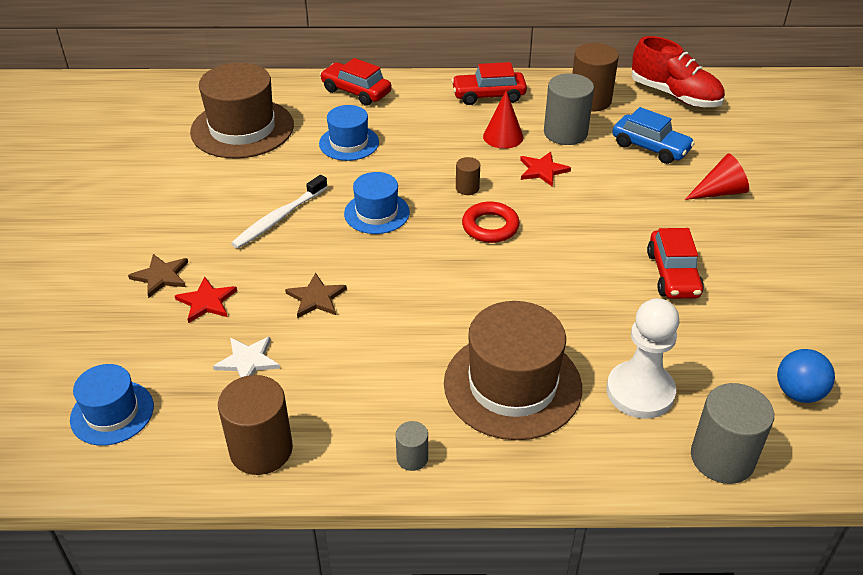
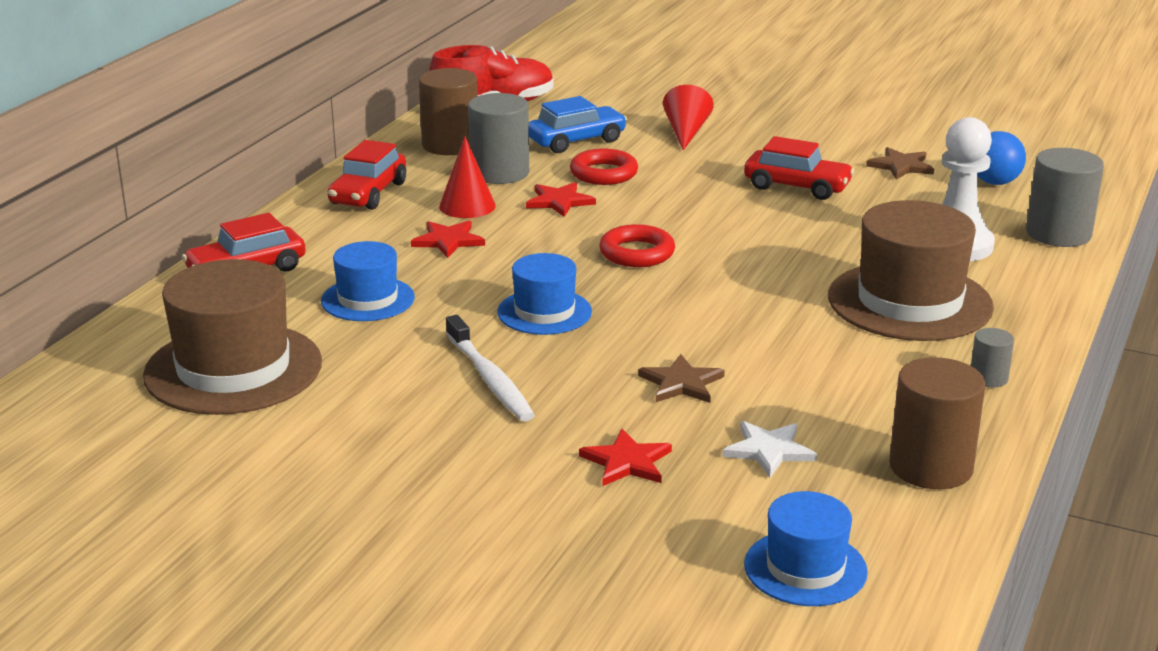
camera: 65 degrees left, 15 degrees down
brown star [128,254,188,298] -> brown star moved to [866,147,934,180]
brown cylinder [456,157,480,195] -> none
none -> red star [411,221,485,258]
none -> red ring [570,148,638,185]

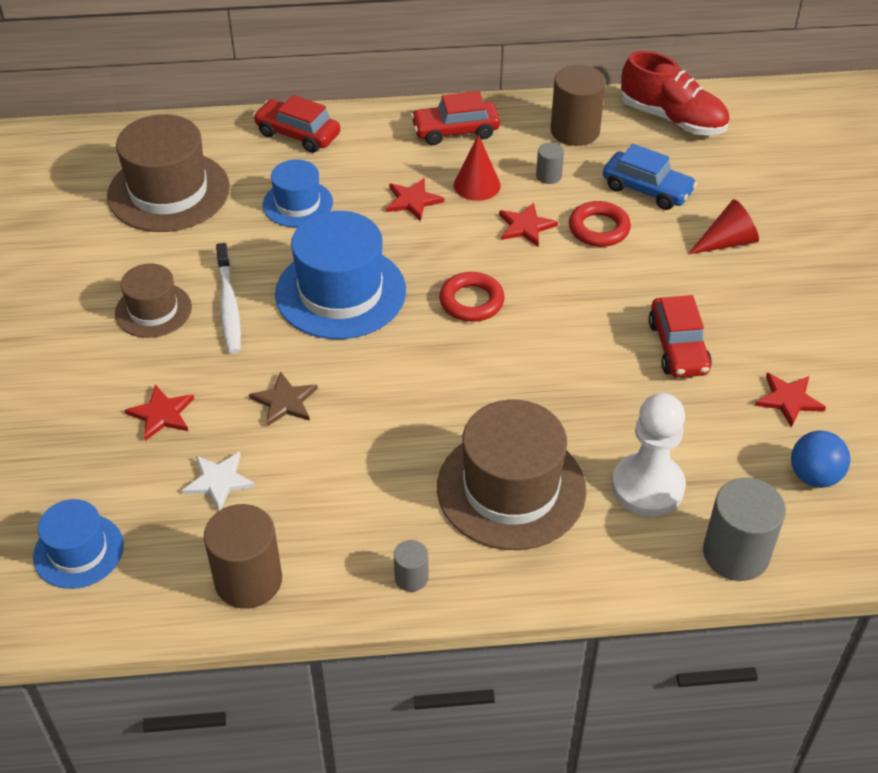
camera: 60 degrees right, 20 degrees up
white toothbrush [446,315,535,422] -> white toothbrush turned 45 degrees counterclockwise [216,243,241,354]
grey cylinder [468,93,529,184] -> grey cylinder [536,143,564,184], size x0.50
blue hat [497,253,592,335] -> blue hat [275,211,406,339], size x1.74
brown star [866,147,934,180] -> red star [755,373,826,428]
none -> brown hat [115,264,192,338]

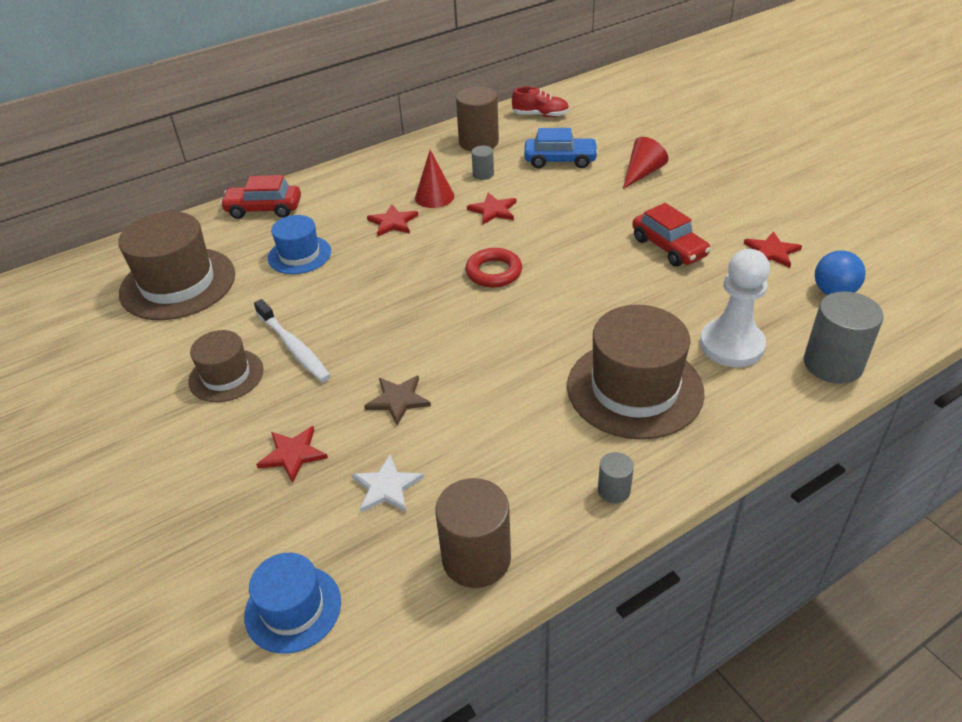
camera: 25 degrees left, 5 degrees down
blue hat [275,211,406,339] -> none
red car [411,91,500,145] -> none
red ring [569,201,631,247] -> none
red shoe [621,51,729,135] -> red shoe [512,86,569,117], size x0.61

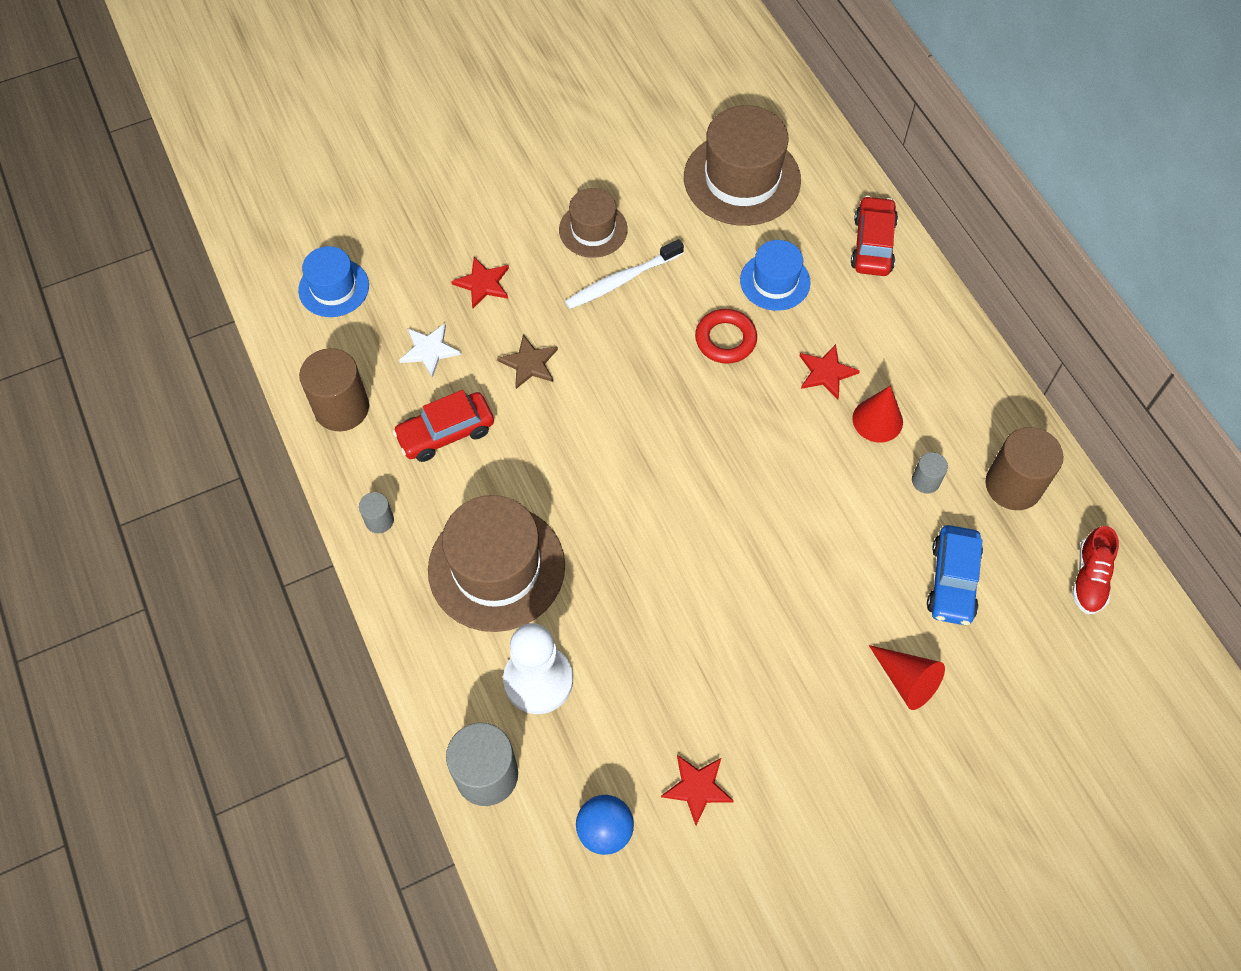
camera: 95 degrees right, 20 degrees up
red ring [466,248,522,287] -> red ring moved to [695,309,757,364]
red star [467,193,517,225] -> none
red car [632,203,711,267] -> red car moved to [392,390,494,462]

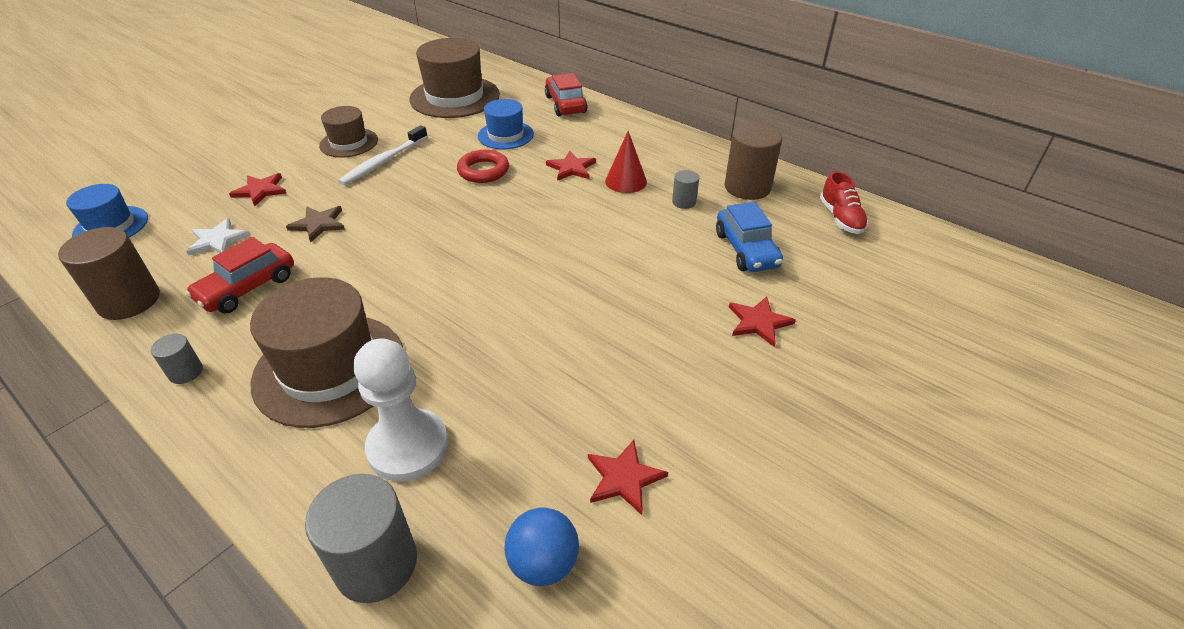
camera: 25 degrees left, 20 degrees down
red cone [869,645,945,710] -> red star [729,296,796,347]

